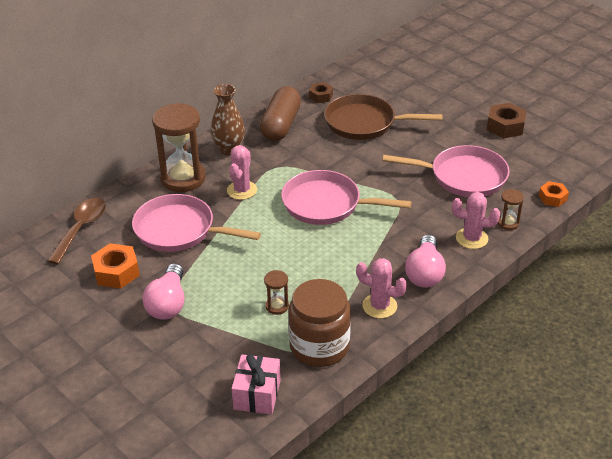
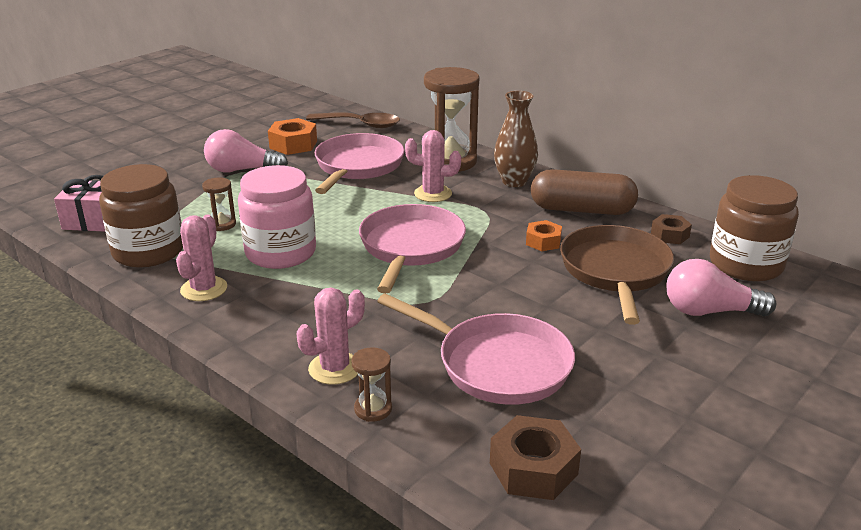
camera: 85 degrees right, 10 degrees down
pink pan [383,145,510,197] -> pink pan turned 60 degrees counterclockwise [377,293,575,405]
pink light bulb [405,235,446,288] -> pink light bulb moved to [666,259,776,316]
pink cactus [452,192,500,249] -> pink cactus turned 45 degrees clockwise [297,288,365,385]
brown nut [487,103,526,138] -> brown nut moved to [490,415,581,500]
orange nut [539,181,569,207] -> orange nut moved to [526,220,562,251]
none -> pink jar [238,165,316,269]
none -> brown jar [710,175,799,282]

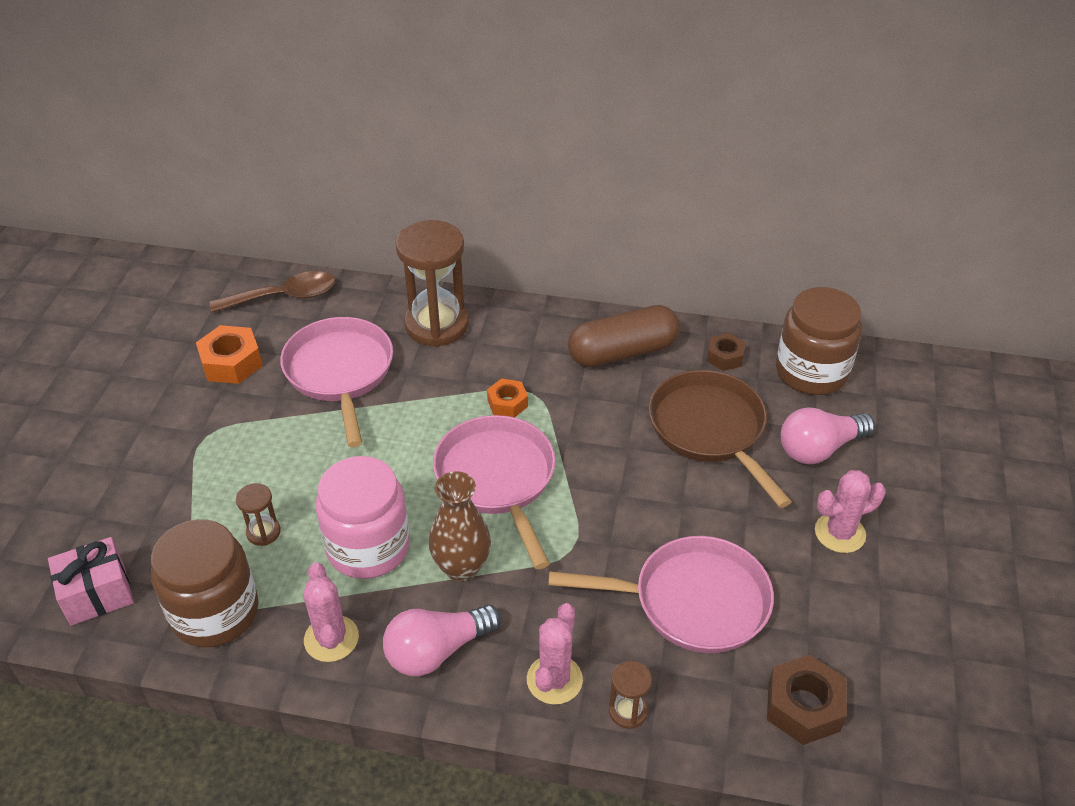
camera: 30 degrees left, 15 degrees up
pink light bulb [204,129,288,173] -> pink light bulb moved to [383,605,501,676]
pink cactus [405,130,461,202] -> pink cactus moved to [815,470,886,553]
brown vase [494,91,538,187] -> brown vase moved to [429,471,491,582]
orange nut [526,220,562,251] -> orange nut moved to [487,378,528,418]

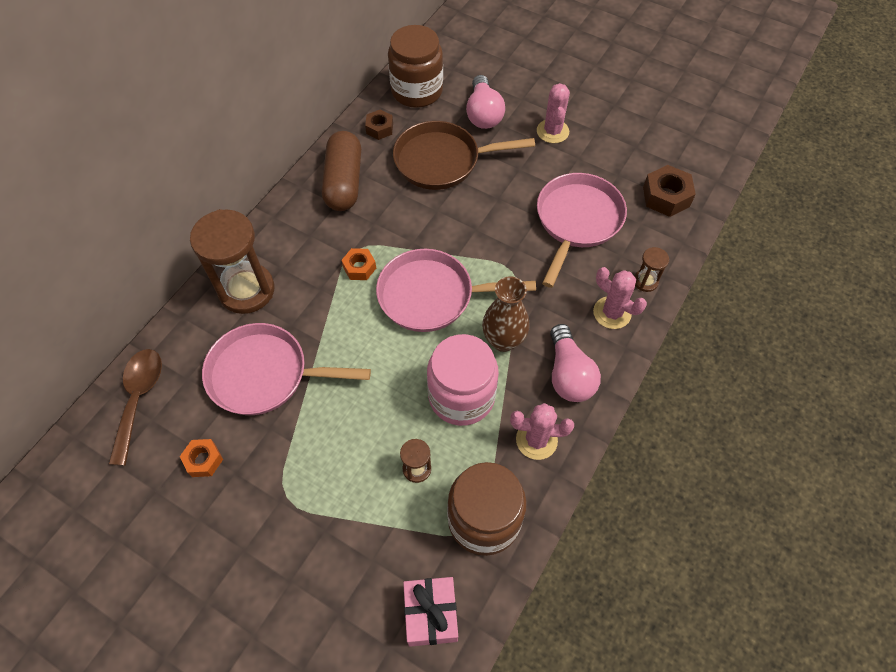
camera: 70 degrees left, 15 degrees up
orange nut [196,325,263,384] -> orange nut [180,439,223,477], size x0.63

